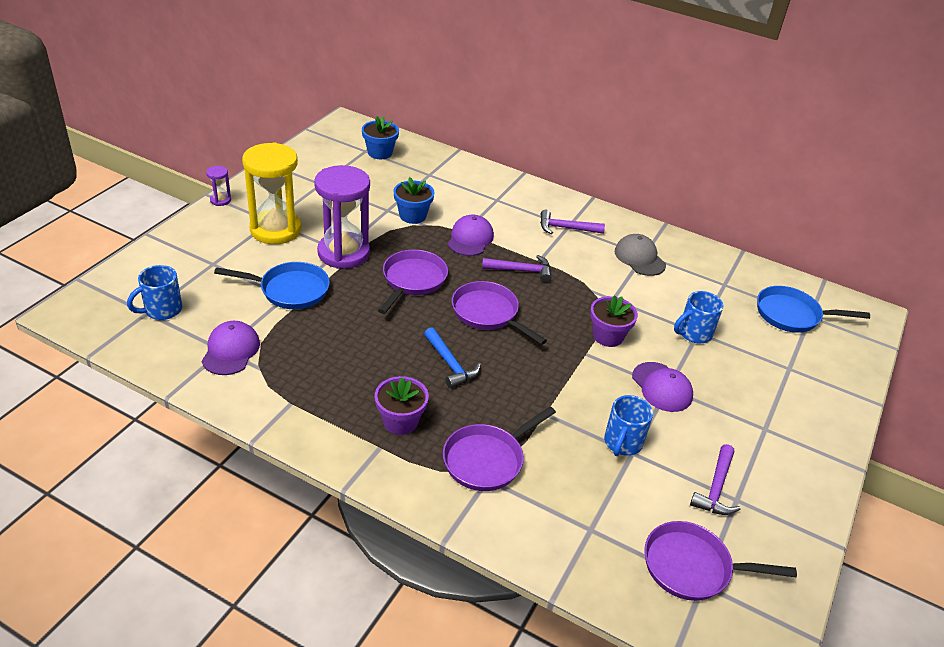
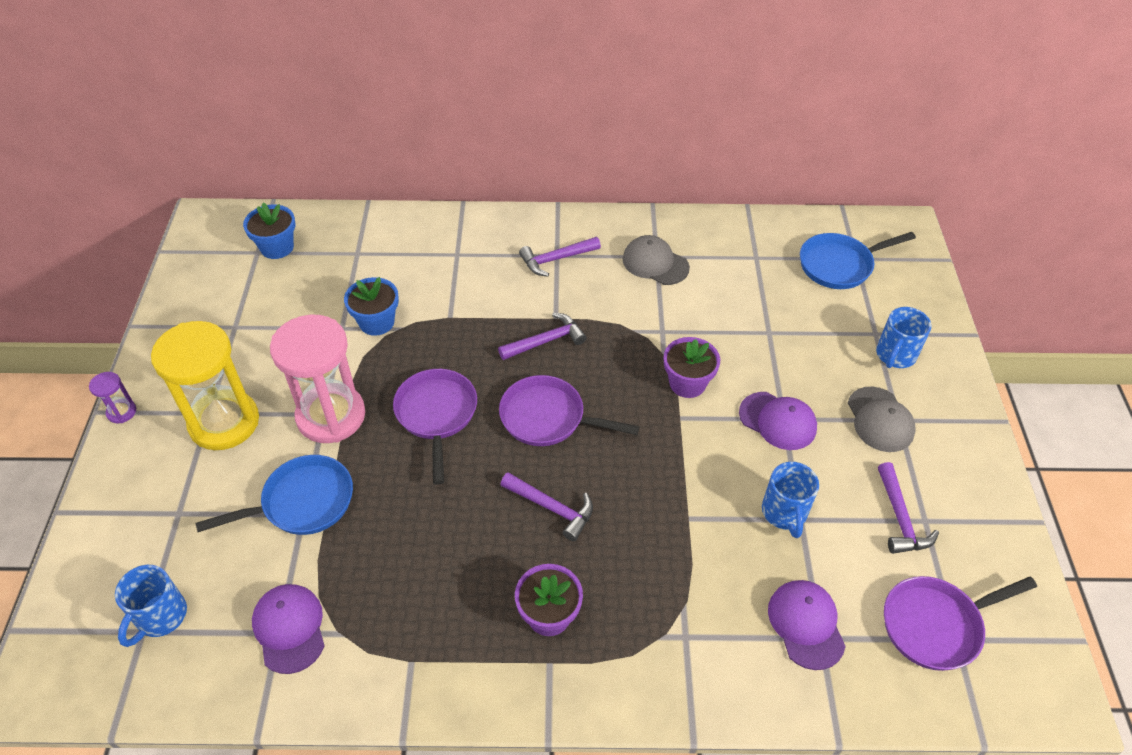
camera: 25 degrees left, 10 degrees up
purple hourglass [314,165,370,269] -> pink hourglass [270,315,365,443]
blue hammer [424,327,481,388] -> purple hammer [500,472,593,542]
purple pan [443,407,556,491] -> none
purple cap [448,215,494,256] -> purple cap moved to [768,580,846,670]
blue mug [674,291,723,344] -> blue mug moved to [876,307,931,368]
none -> grey cap [848,387,916,452]

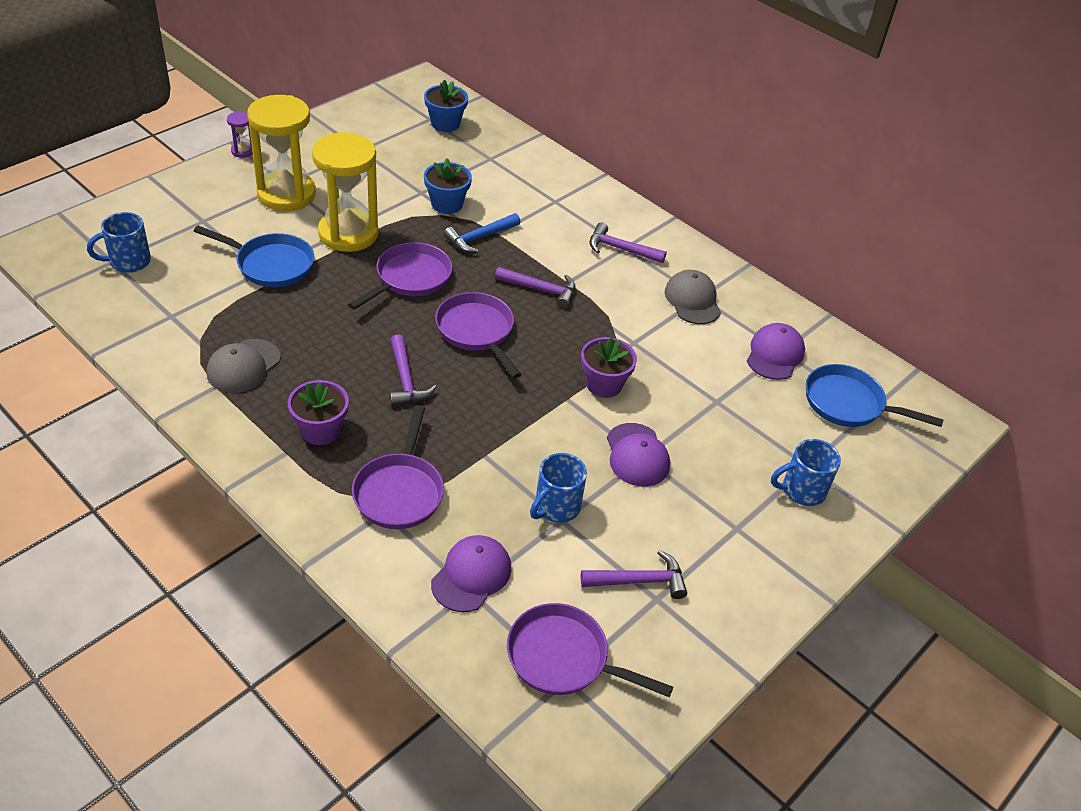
camera: 40 degrees right, 5 degrees down
purple cap [252,584,325,674] -> purple cap moved to [747,323,805,380]
pink hourglass [270,315,365,443] -> yellow hourglass [312,132,379,252]
grey cap [848,387,916,452] -> grey cap moved to [207,339,281,393]
purple hammer [878,462,939,554] -> purple hammer turned 135 degrees counterclockwise [581,550,687,599]
none -> purple pan [352,405,444,529]
none -> blue hammer [443,213,521,253]

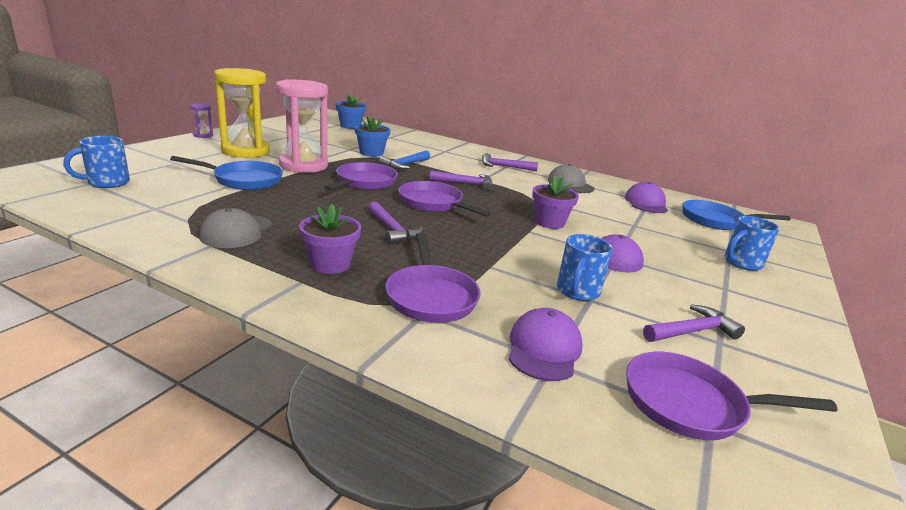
camera: 15 degrees left, 20 degrees down
yellow hourglass [312,132,379,252] -> pink hourglass [276,79,328,173]

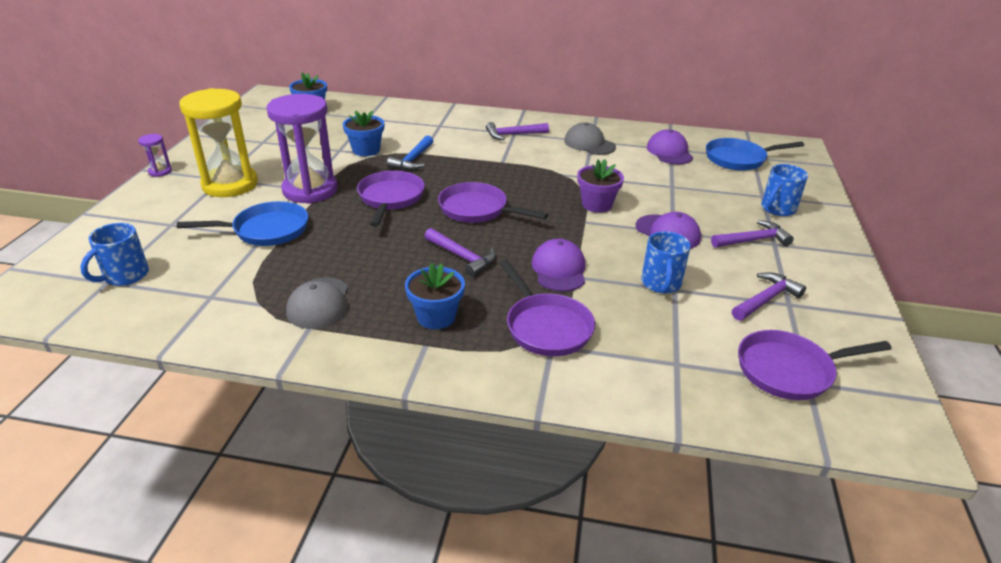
camera: 15 degrees left, 10 degrees up
pink hourglass [276,79,328,173] -> purple hourglass [267,94,338,204]
purple flower pot [299,204,361,274] -> blue flower pot [405,263,465,329]
purple hammer [430,170,493,191] -> purple hammer moved to [711,220,794,248]
purple cap [508,308,583,381] -> purple cap moved to [532,239,585,292]

